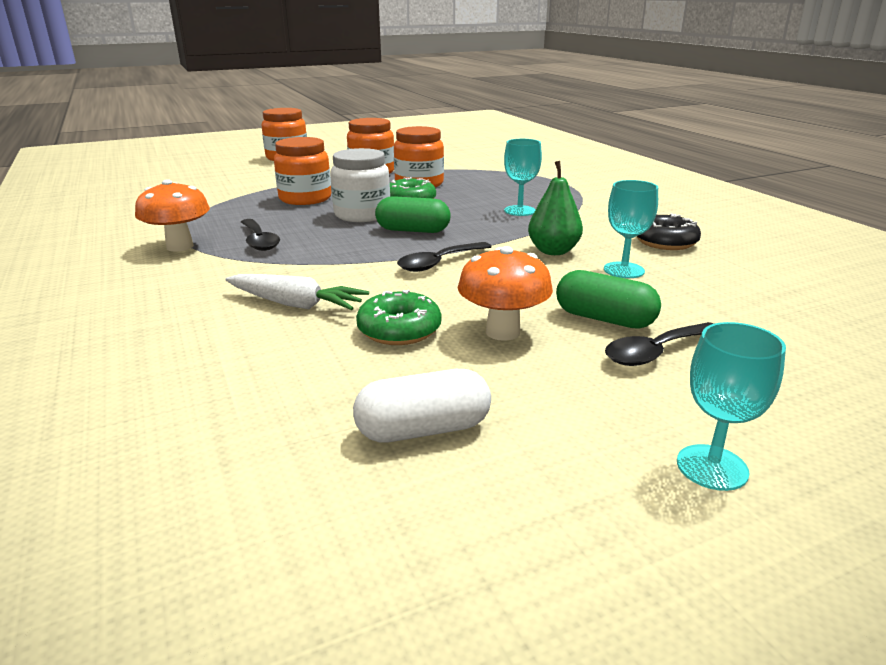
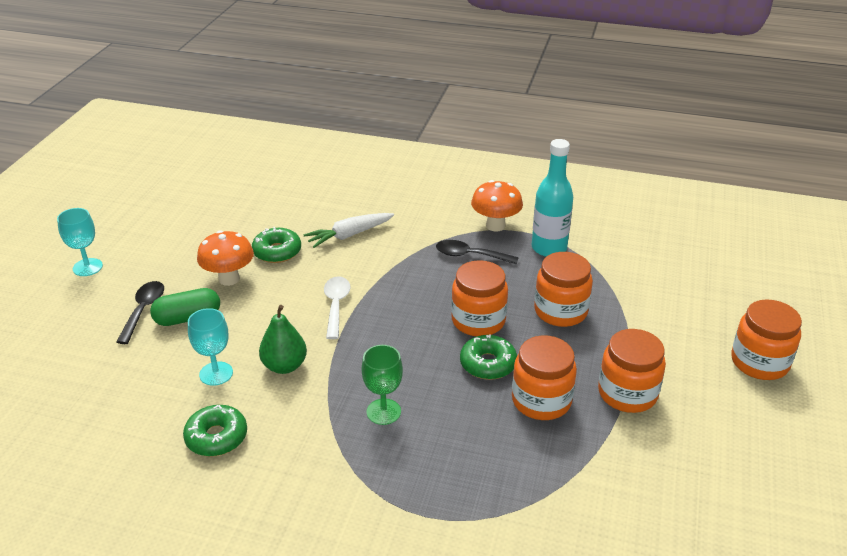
camera: 130 degrees right, 10 degrees up
white jar [330,148,390,222] -> orange jar [451,260,508,336]
white capsule [353,369,491,442] -> none
green capsule [375,196,451,233] -> none
black spoon [397,242,492,272] -> white spoon [324,276,351,339]
turquoise goblet [504,139,542,216] -> green goblet [362,345,403,425]
black donut [636,214,701,250] -> green donut [183,405,247,457]
none -> turquoise bottle [532,139,573,257]

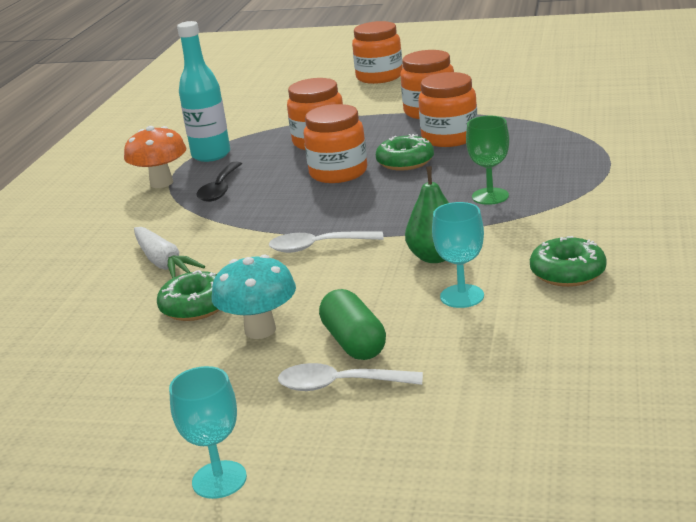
camera: 90 degrees left, 10 degrees down
black spoon [116,281,164,344] -> white spoon [278,363,423,391]
orange mushroom [197,230,254,286] -> turquoise mushroom [212,255,296,339]

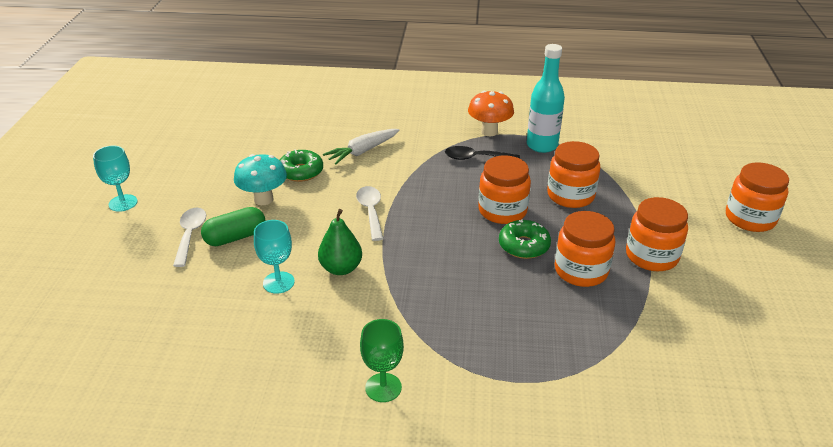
camera: 80 degrees right, 10 degrees up
green goblet [466,116,509,205] -> green goblet moved to [360,319,404,402]
green donut [530,236,607,287] -> none

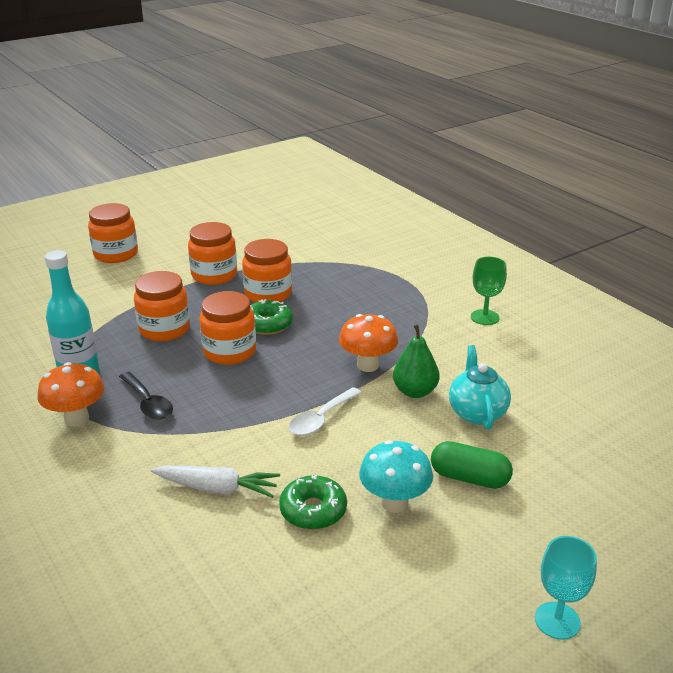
camera: 130 degrees left, 5 degrees down
white spoon [173,208,206,267] -> none
turquoise goblet [254,220,295,294] -> turquoise teapot [449,345,511,430]
none -> orange mushroom [339,314,398,372]

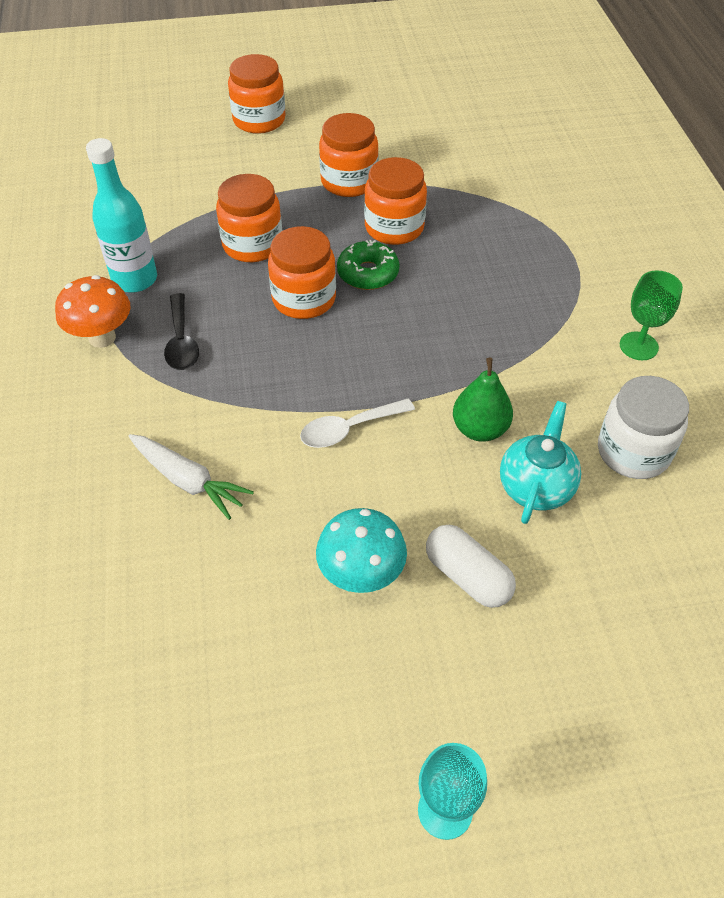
camera: 25 degrees right, 20 degrees up
green donut [279,475,347,530] -> none
orange mushroom [339,314,398,372] -> none
green capsule [431,441,513,489] -> white capsule [426,525,516,608]
none -> white jar [598,376,689,479]

